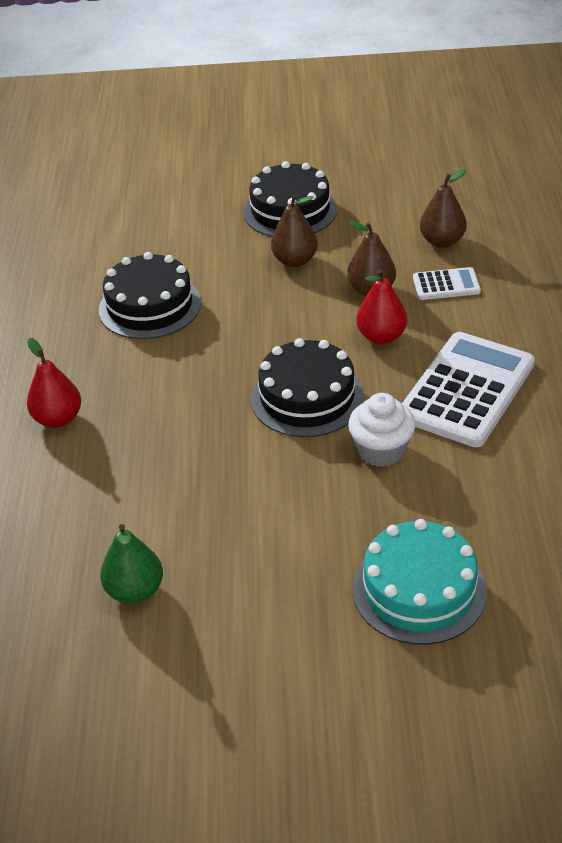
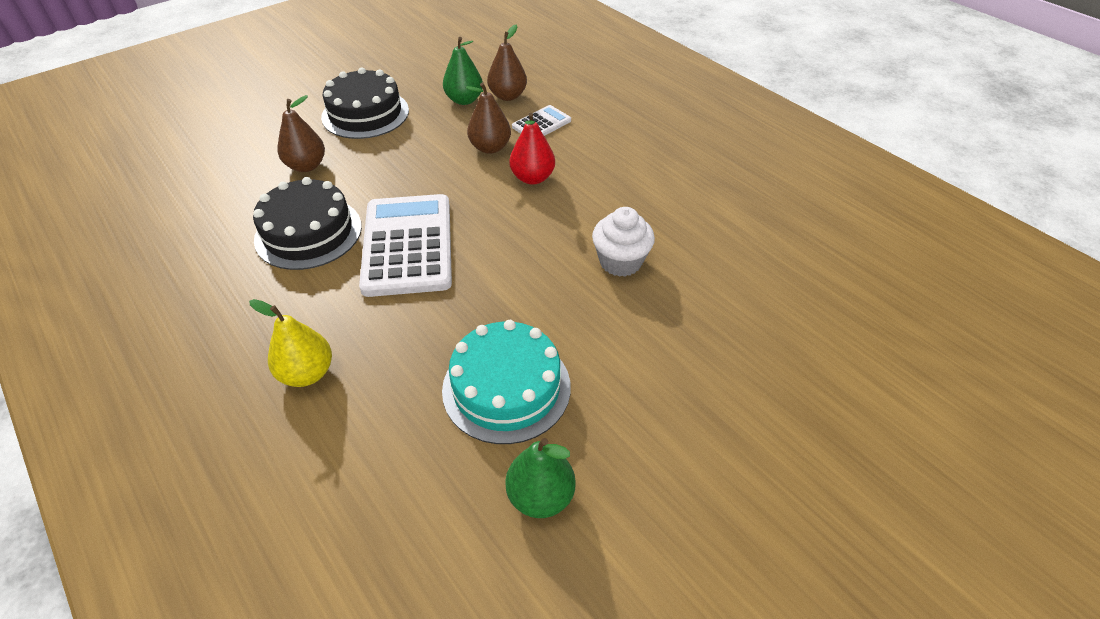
camera: 40 degrees left, 5 degrees up
red pear [27,338,81,428] -> yellow pear [249,299,332,387]
black cake [251,338,364,437] -> none
brown pear [271,194,318,267] -> brown pear moved to [277,95,325,172]
turquoise cake [353,519,487,645] -> turquoise cake moved to [442,320,571,444]
white calculator [402,332,535,447] -> white calculator moved to [359,194,452,297]
none -> green pear [443,37,483,105]

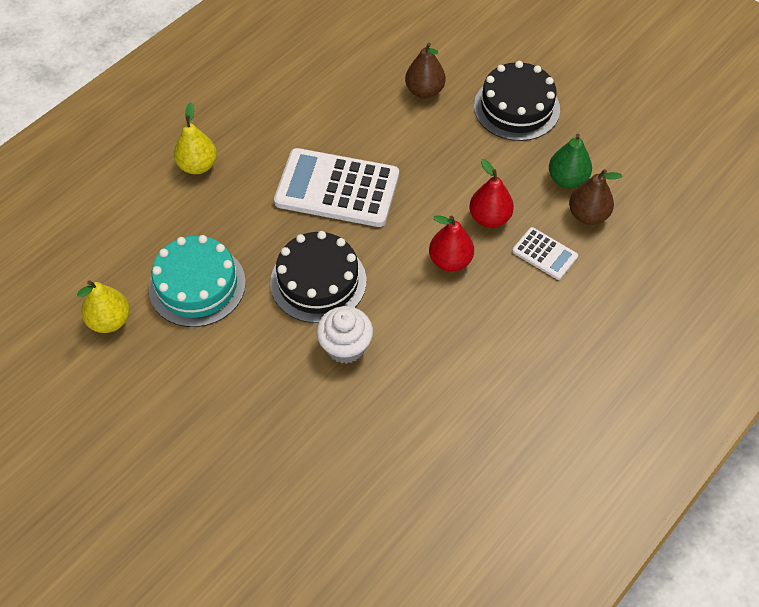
camera: 80 degrees right, 10 degrees up
black cake [253,177,362,270] -> black cake moved to [270,231,366,323]
white calculator [359,194,452,297] -> white calculator turned 150 degrees counterclockwise [274,148,399,227]
brown pear [466,82,511,154] -> red pear [469,159,514,228]
green pear [505,438,576,518] -> yellow pear [77,280,130,333]

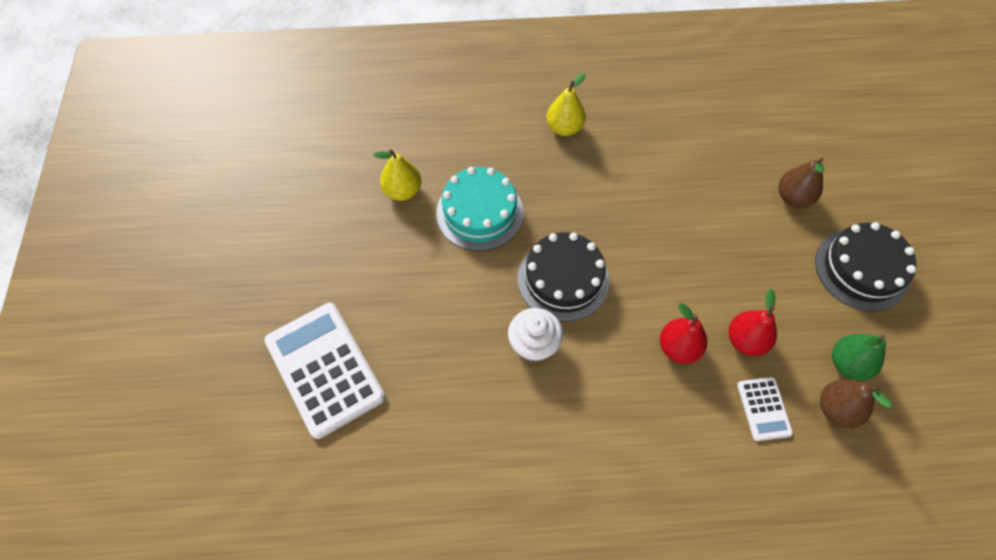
camera: 45 degrees right, 5 degrees up
white calculator [274,148,399,227] -> white calculator moved to [264,303,385,439]

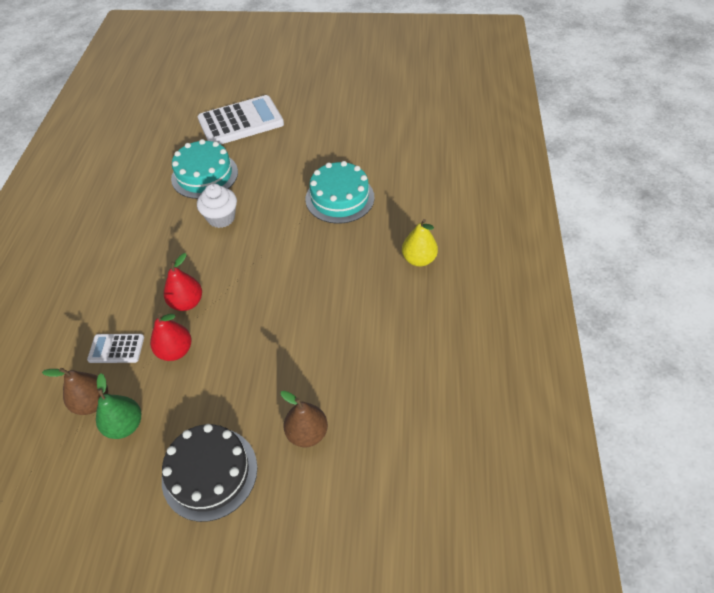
camera: 100 degrees right, 10 degrees down
yellow pear [374,149,421,201] -> none
black cake [518,232,610,322] -> none
none -> turquoise cake [171,139,238,199]

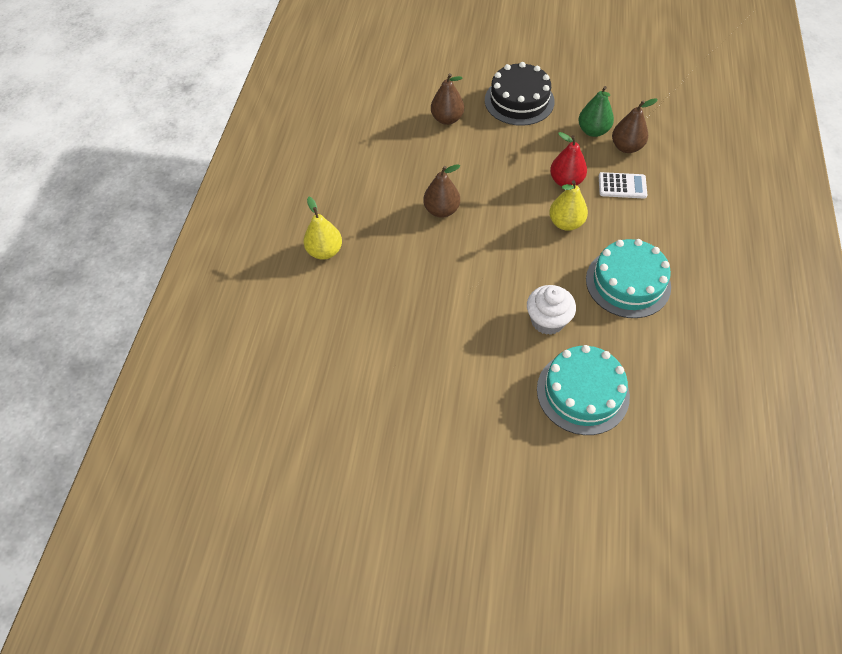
camera: 175 degrees left, 5 degrees up
red pear [164,253,202,311] -> yellow pear [549,180,588,231]
white calculator [198,95,284,145] -> none
turquoise cake [305,161,374,224] -> turquoise cake moved to [586,239,671,318]
none -> brown pear [423,164,460,218]

